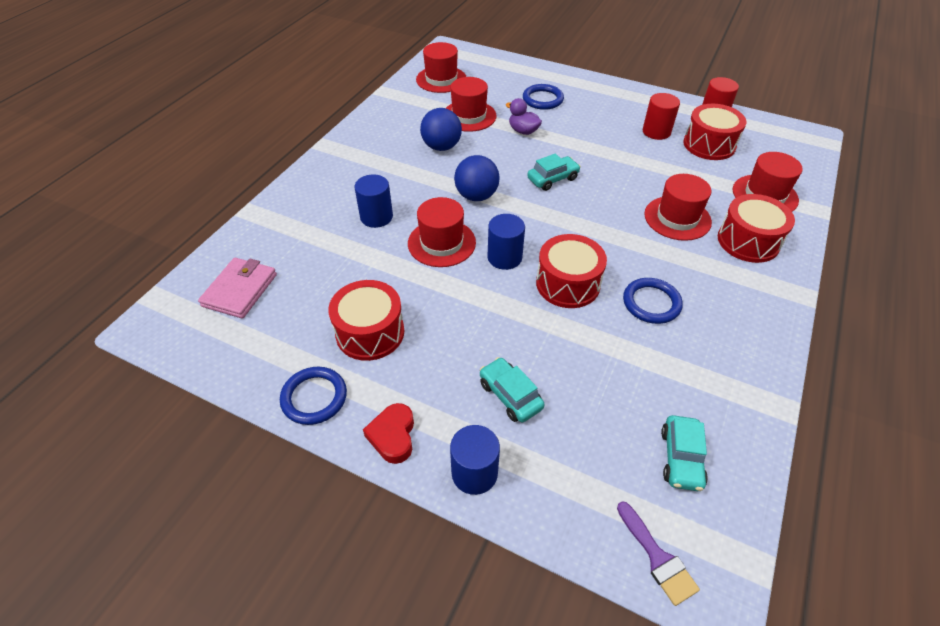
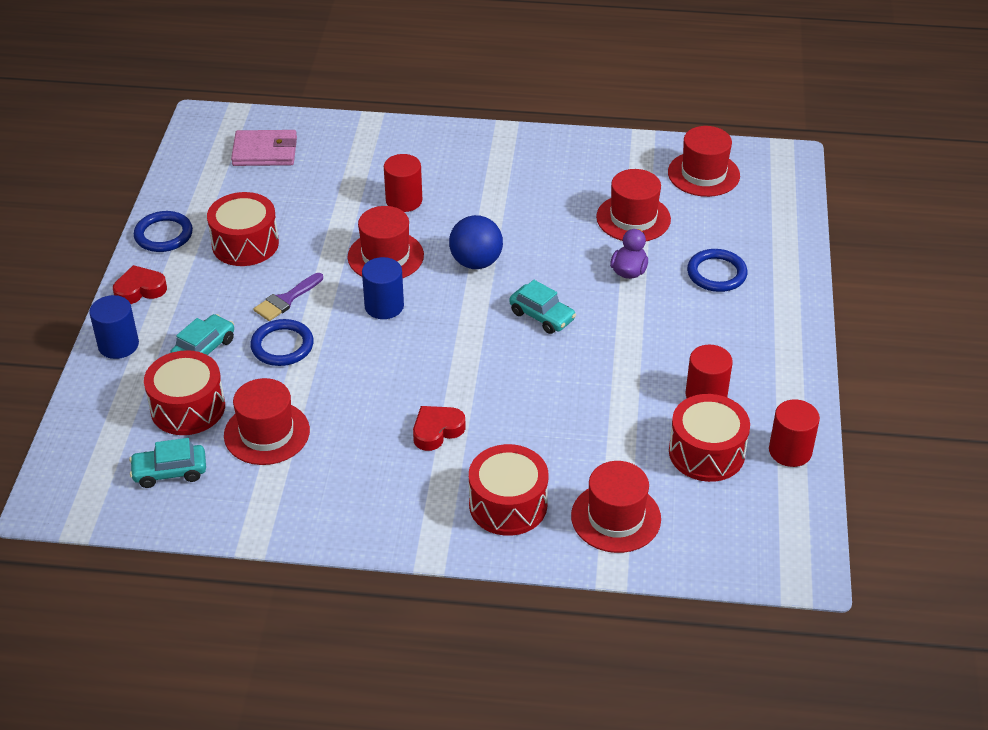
camera: 70 degrees right, 5 degrees down
blue cylinder [354,174,393,228] -> red cylinder [384,154,422,212]
blue ball [420,108,462,151] -> none
red drum [536,234,607,308] -> red drum moved to [144,350,225,435]
purple brush [617,501,700,606] -> purple brush moved to [254,273,323,321]
blue ring [623,278,683,324] -> blue ring moved to [250,319,314,366]
red hat [644,174,712,241] -> red hat moved to [224,378,310,465]
none -> red heart [413,406,466,451]

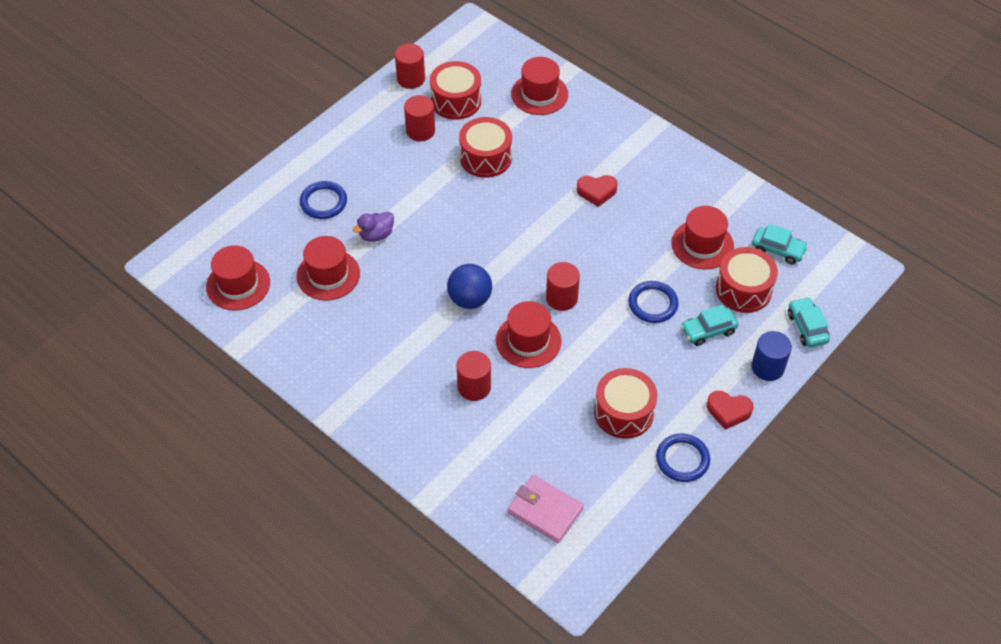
camera: 145 degrees left, 10 degrees up
purple brush [254,273,323,321] -> none
blue cylinder [362,257,404,319] -> red cylinder [546,262,580,311]
red drum [469,444,548,536] -> red drum moved to [459,117,512,178]
turquoise car [509,280,576,334] -> turquoise car moved to [788,297,830,347]

